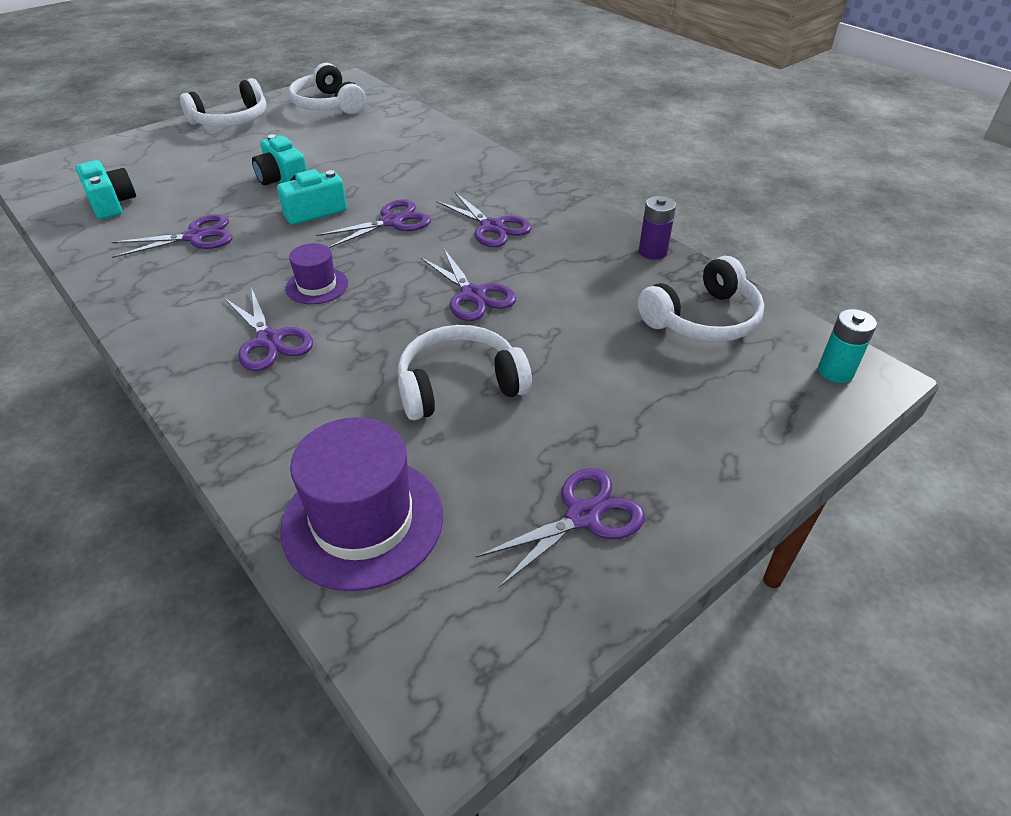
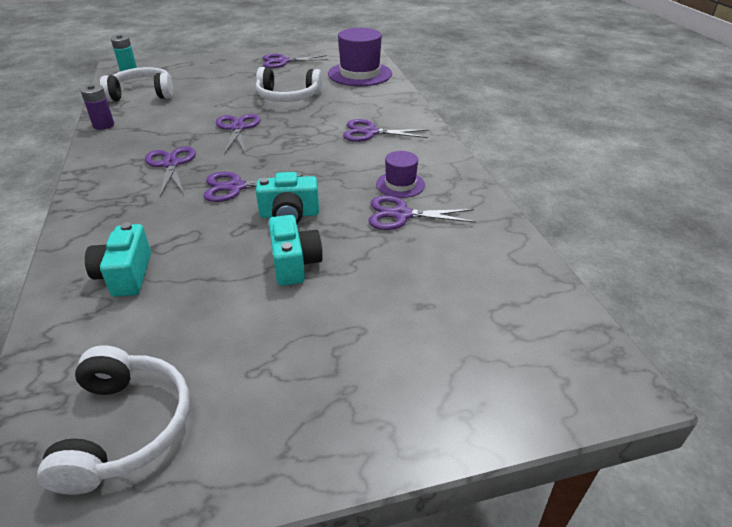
camera: 155 degrees left, 5 degrees down
turquoise camera [75,160,136,219] -> turquoise camera moved to [85,222,151,297]
white headphones [180,78,266,127] -> none
purple scissors [224,288,313,371] -> purple scissors turned 75 degrees counterclockwise [343,119,428,142]
purple hat [285,243,348,304] -> purple hat moved to [376,151,425,198]

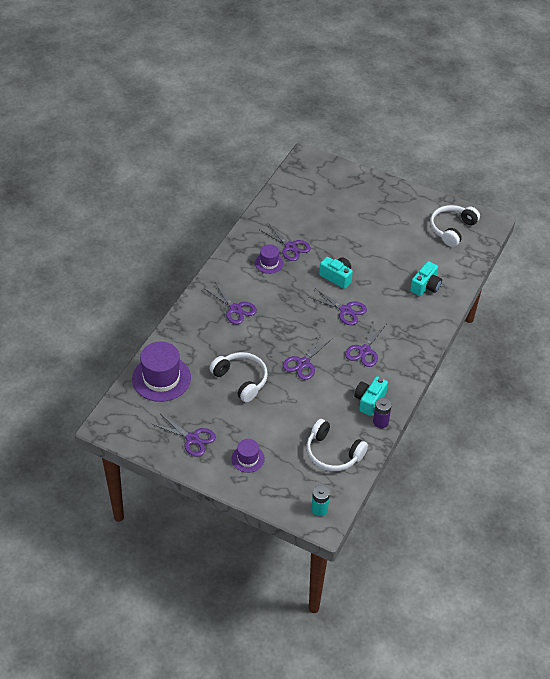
camera: 140 degrees left, 10 degrees up
turquoise camera [269,215,323,286] -> turquoise camera moved to [354,376,388,416]
none -> purple hat [231,439,265,473]

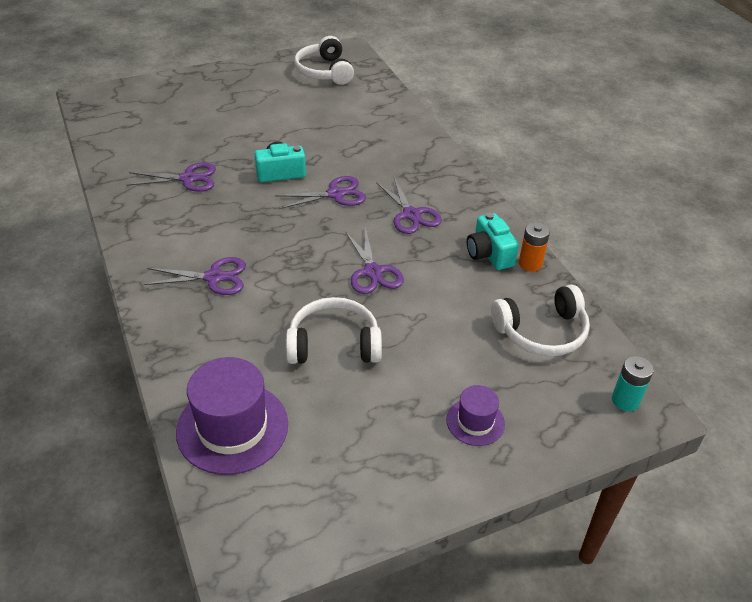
camera: 50 degrees left, 5 degrees down
purple scissors [152,414,216,457] -> none
purple hat [255,244,284,274] -> none
purple battery [373,398,392,428] -> orange battery [519,222,550,272]
turquoise camera [410,261,442,296] -> none

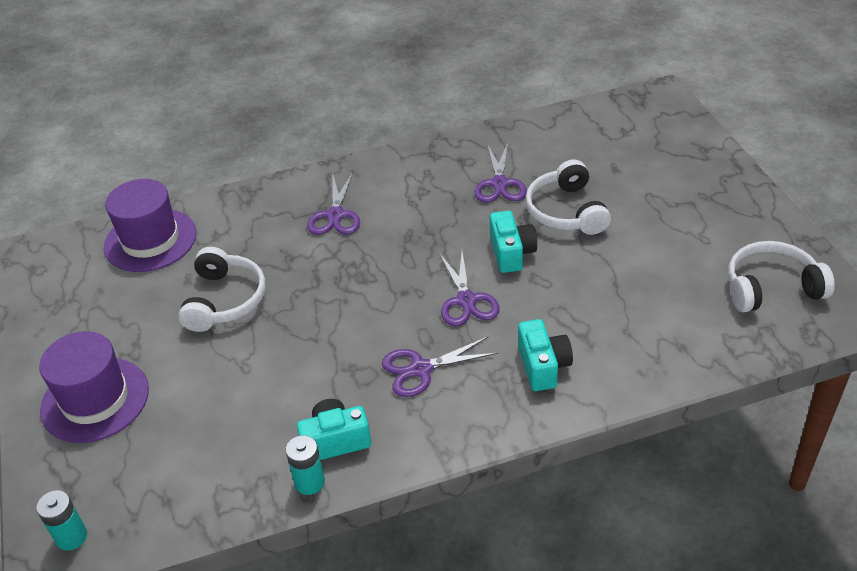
camera: 100 degrees right, 0 degrees up
purple scissors [345,227,404,294] -> none
purple hat [446,385,505,446] -> purple hat [39,331,149,443], size x1.87
white headphones [491,285,590,356] -> white headphones moved to [525,159,611,235]
orange battery [519,222,550,272] -> turquoise battery [286,435,325,495]
none -> turquoise camera [518,319,573,391]

